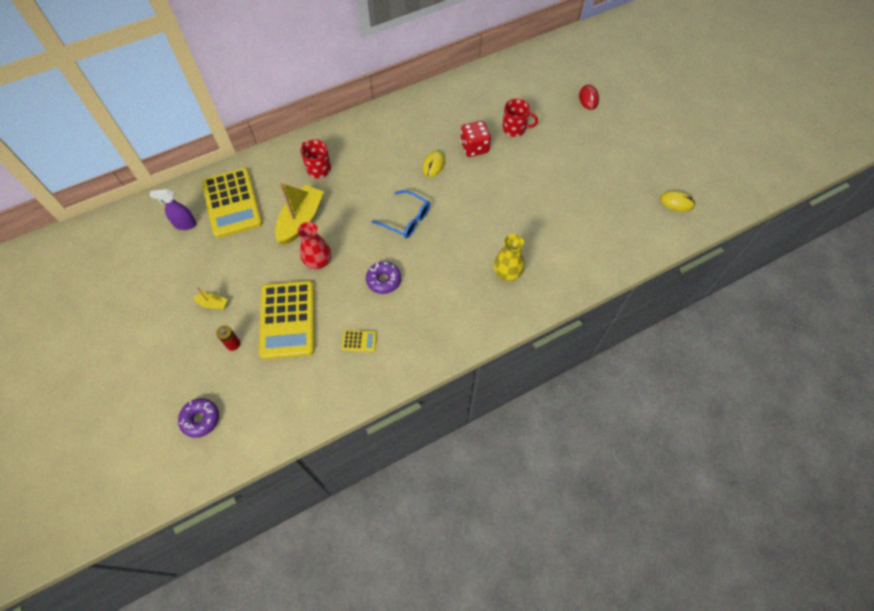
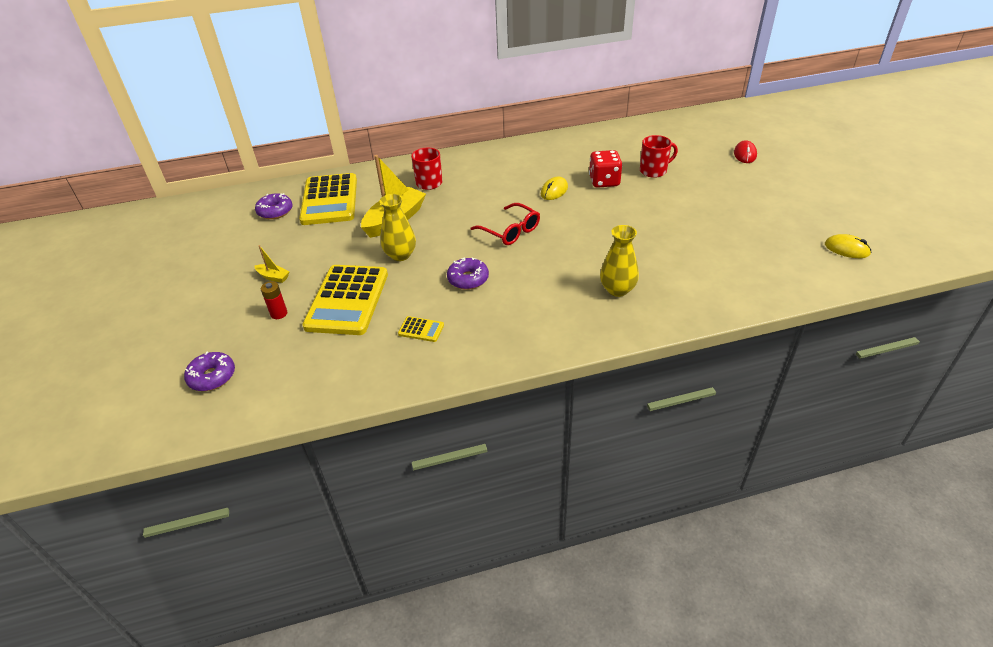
camera: 15 degrees right, 20 degrees down
purple spray bottle [150,189,197,230] -> purple donut [255,193,293,219]
red vase [297,222,331,269] -> yellow vase [380,194,416,261]
blue glasses [371,190,430,238] -> red glasses [470,203,540,245]
red mug [502,99,538,137] -> red mug turned 45 degrees counterclockwise [640,135,678,178]

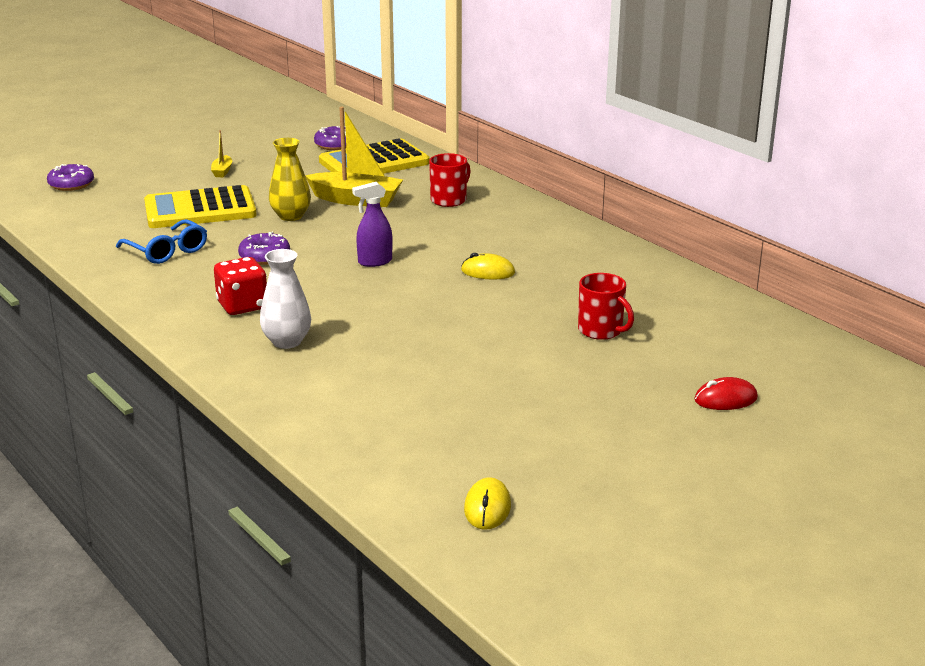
camera: 65 degrees right, 15 degrees down
red battery [261,281,287,319] -> none
yellow calculator [398,316,444,342] -> blue glasses [116,219,207,264]
red glasses [470,203,540,245] -> purple spray bottle [352,182,393,267]
red dice [589,150,623,188] -> red dice moved to [214,257,267,315]
yellow vase [600,225,639,297] -> white vase [260,249,311,349]

